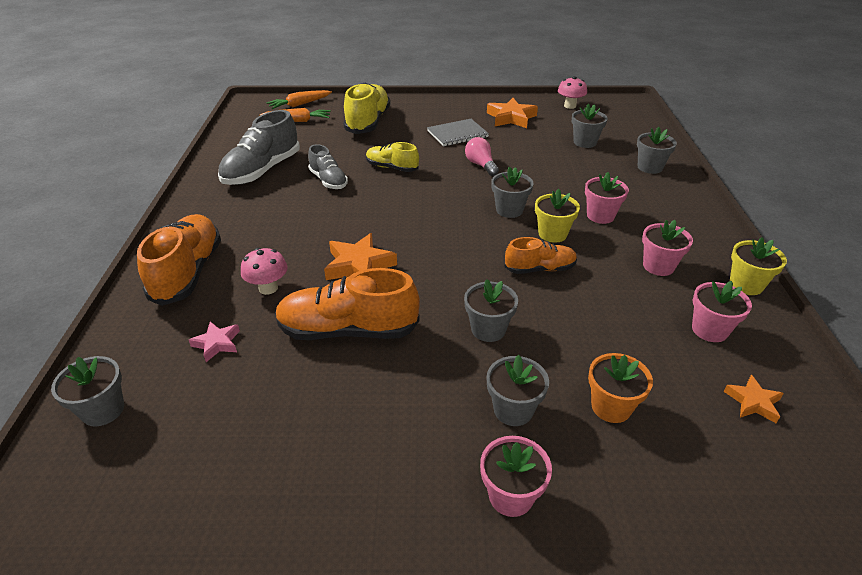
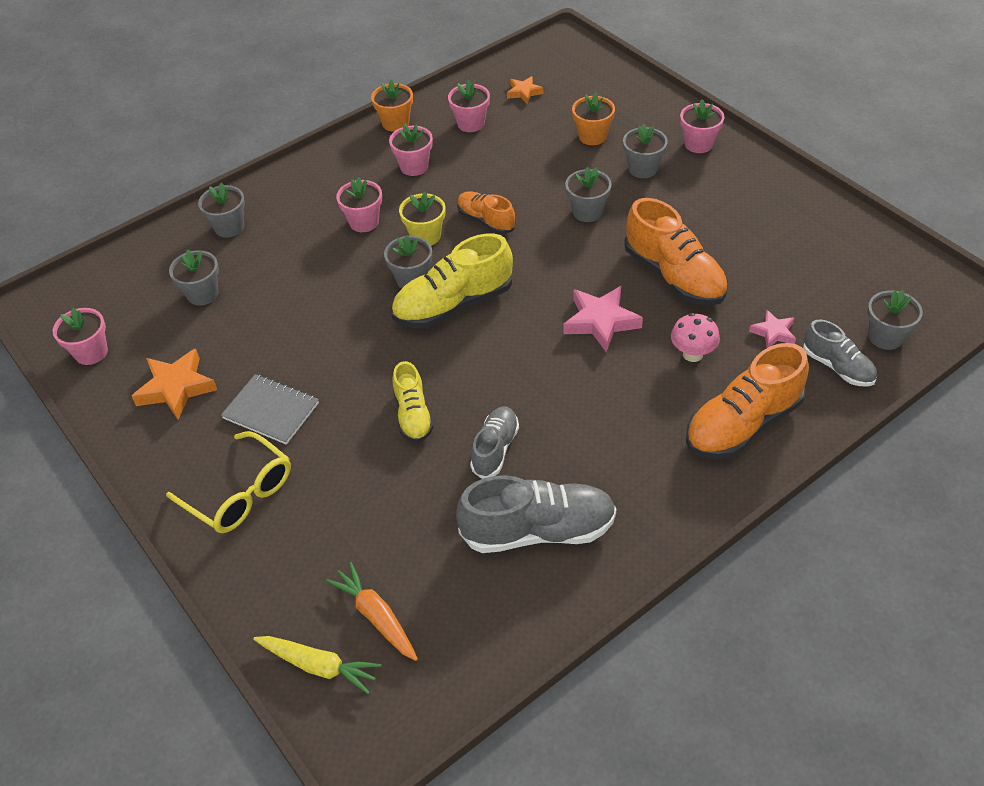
camera: 125 degrees left, 10 degrees up
orange carrot [266,90,332,109] -> yellow carrot [253,636,381,694]
orange star [324,233,397,280] -> pink star [563,286,643,352]
yellow shoe [343,83,391,134] -> yellow shoe moved to [391,233,513,328]
pink light bulb [465,137,499,176] -> none
pink mushroom [558,76,587,109] -> pink flower pot [53,308,108,365]
yellow flower pot [730,237,787,295] -> orange flower pot [371,80,413,132]
none -> yellow glasses [166,431,291,533]
none -> grey shoe [803,319,877,387]

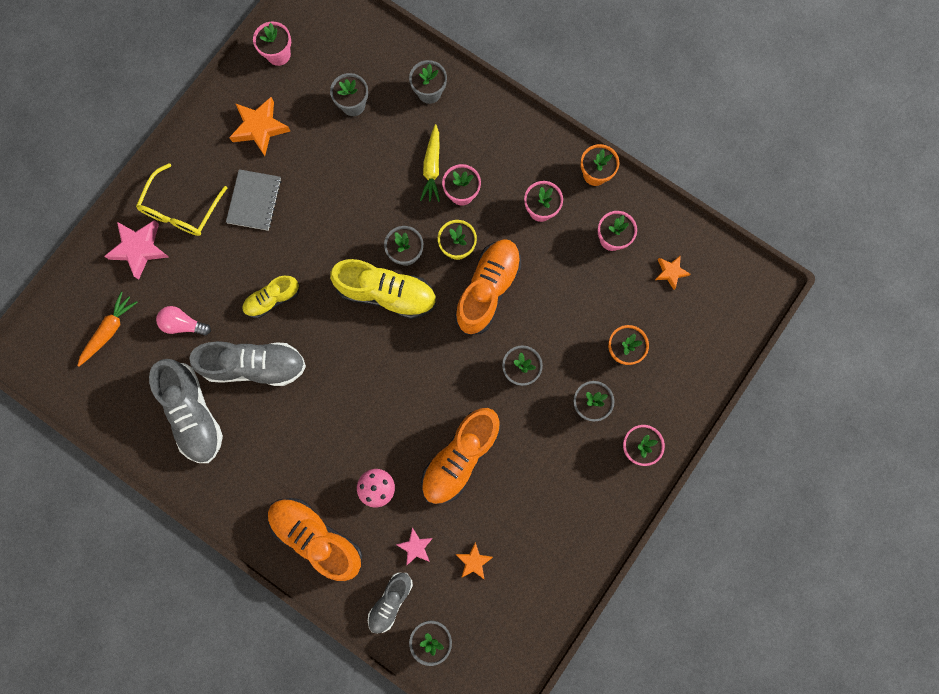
camera: 70 degrees right, 30 degrees up
yellow carrot [253,636,381,694] -> yellow carrot moved to [420,124,440,202]
yellow shoe [391,233,513,328] -> yellow shoe turned 150 degrees clockwise [330,259,436,319]
orange shoe [457,191,516,234] -> orange shoe [455,239,521,335], size x1.70
grey shoe [470,407,519,479] -> grey shoe [189,341,306,386], size x1.70
pink star [563,286,643,352] -> pink star moved to [104,220,169,280]
none -> pink light bulb [156,306,211,335]
none -> orange star [456,542,493,579]

